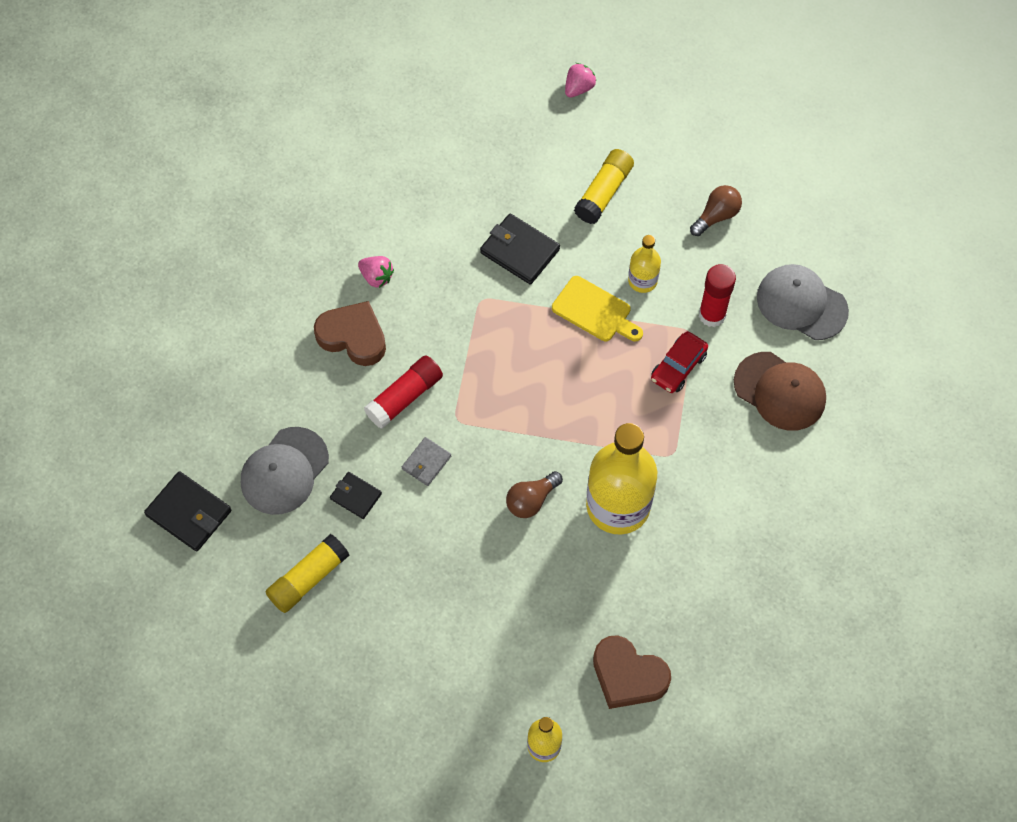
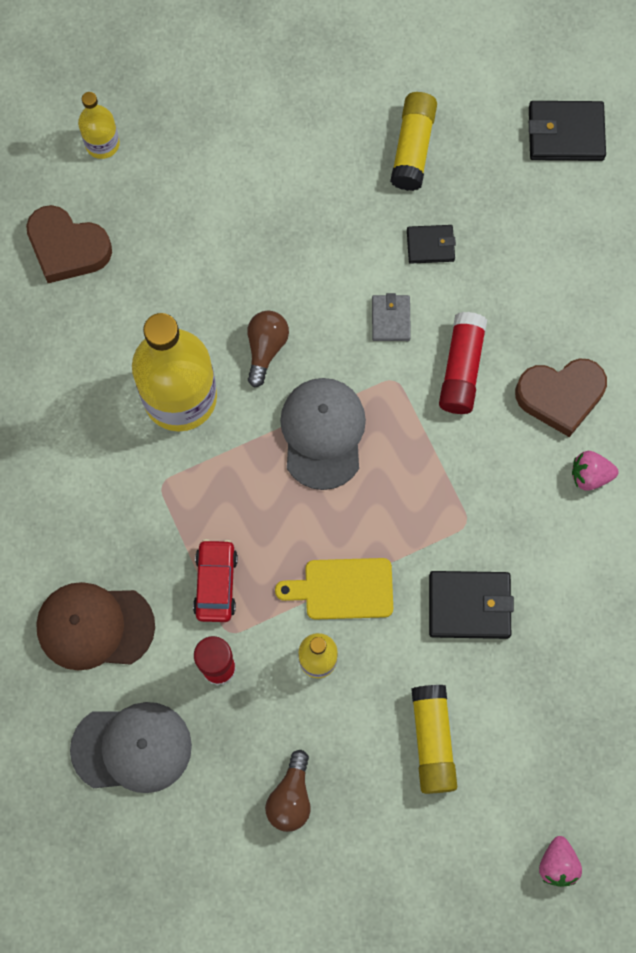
camera: 145 degrees right, 10 degrees up
grey cap [241,427,329,515] -> grey cap moved to [280,378,366,490]
brown heart [593,635,671,709] -> brown heart turned 150 degrees counterclockwise [26,205,112,283]

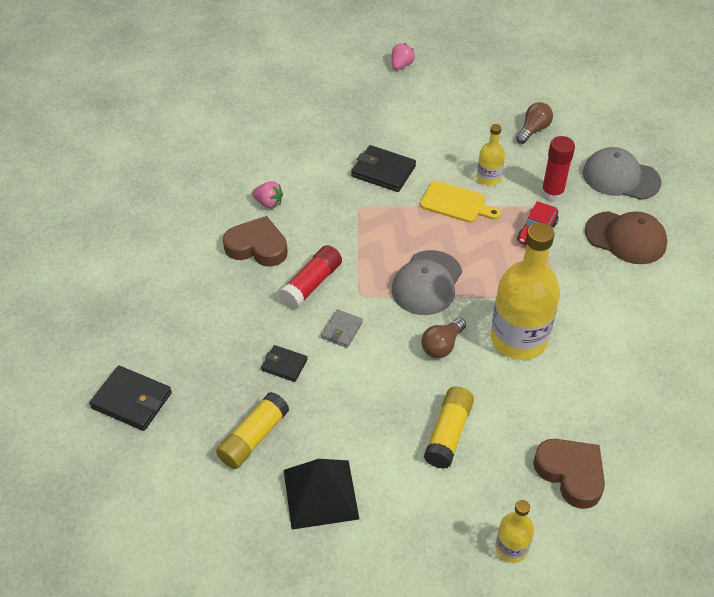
camera: 155 degrees left, 25 degrees down
yellow glue stick [411,685,457,794] -> yellow glue stick moved to [424,386,474,469]
none -> black pyramid [284,459,359,530]

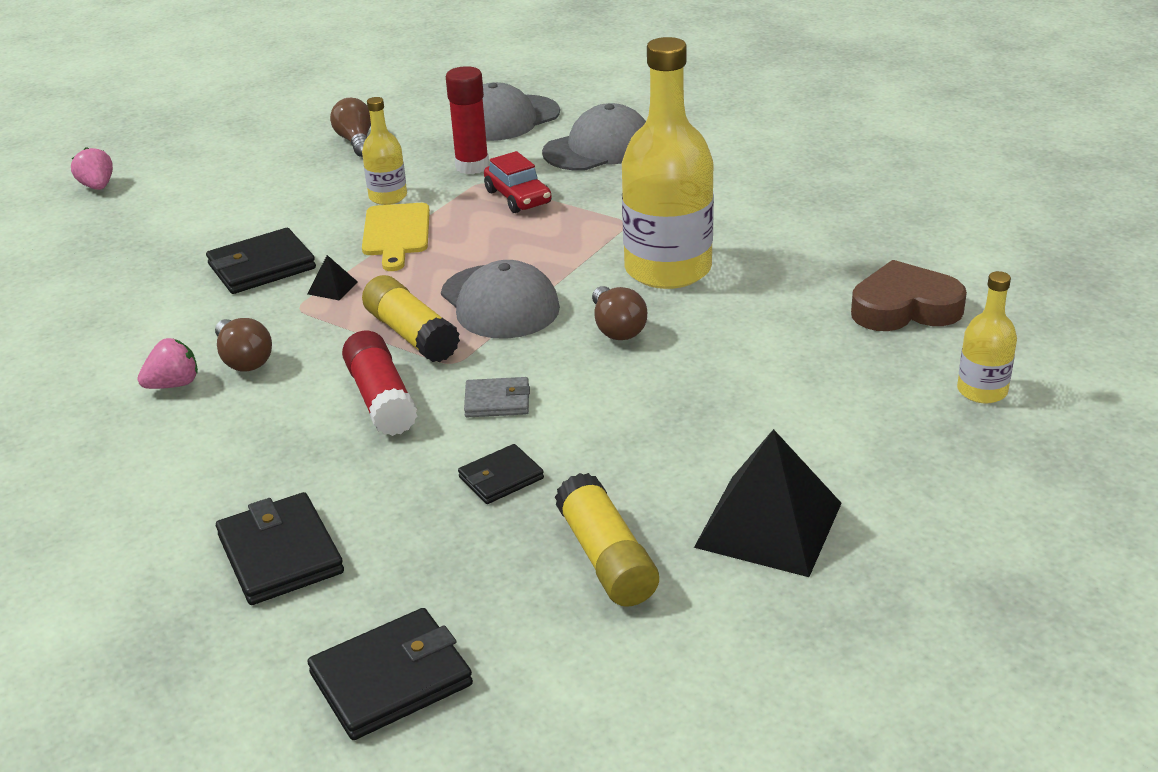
camera: 55 degrees left, 15 degrees down
brown heart [223,216,288,267] -> none
grey wallet [321,309,363,348] -> grey wallet turned 60 degrees counterclockwise [464,377,530,417]
yellow cutting board [420,181,501,223] -> yellow cutting board turned 120 degrees clockwise [362,203,430,271]
yellow glue stick [424,386,474,469] -> yellow glue stick moved to [362,275,460,362]
brown cap [585,211,667,264] -> grey cap [542,103,646,171]
none -> brown light bulb [215,318,272,372]
none -> black wallet [216,492,344,605]
none -> black pyramid [307,255,358,300]

